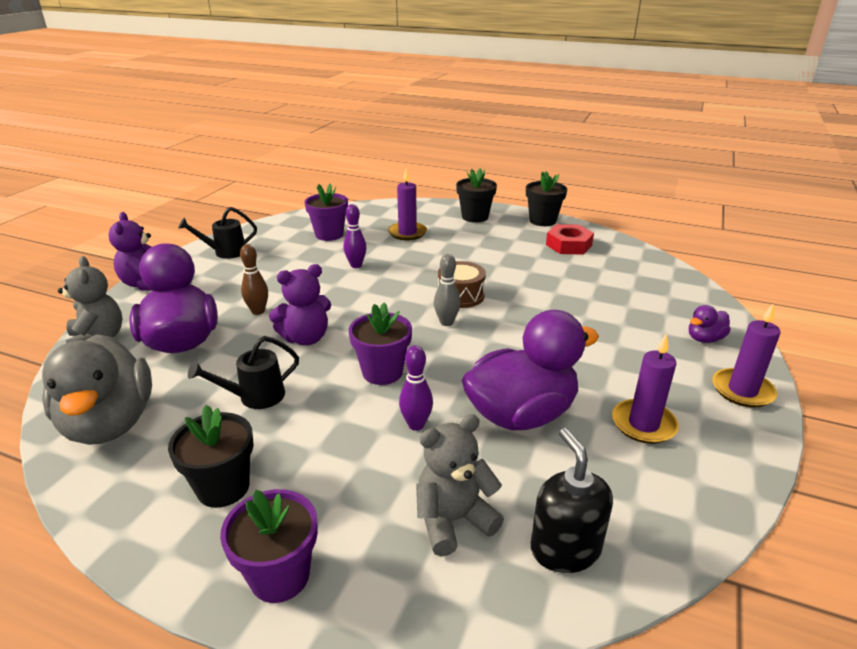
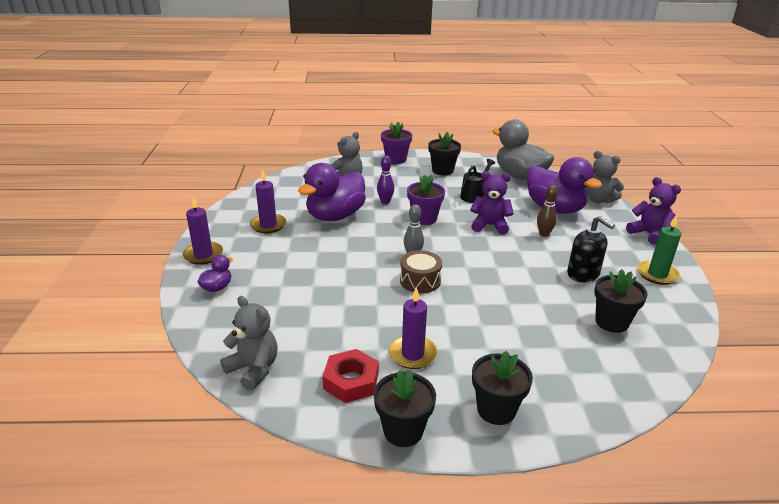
camera: 155 degrees right, 0 degrees up
black watering can [178,207,257,259] -> green candle [637,214,681,285]
purple teddy bear [269,264,331,345] -> purple teddy bear turned 60 degrees clockwise [470,171,514,235]
purple flower pot [304,183,348,241] -> black flower pot [594,269,648,333]
purple bowling pin [344,204,367,268] -> none
purple candle [388,168,427,240] -> purple candle moved to [389,287,437,369]
black soap dispenser [531,428,613,573] -> black soap dispenser moved to [567,216,615,282]
none -> grey teddy bear [220,296,278,391]

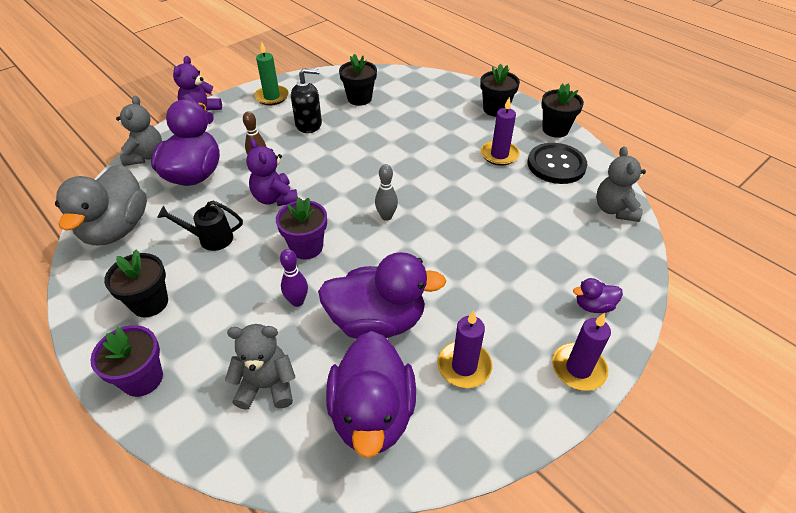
camera: 130 degrees left, 15 degrees up
red nut [322,349,379,403] -> black button [528,143,587,184]
brown drum [400,250,442,293] -> none
black soap dispenser [567,216,615,282] -> black soap dispenser turned 75 degrees clockwise [291,68,322,133]
none -> purple duck [326,331,416,458]

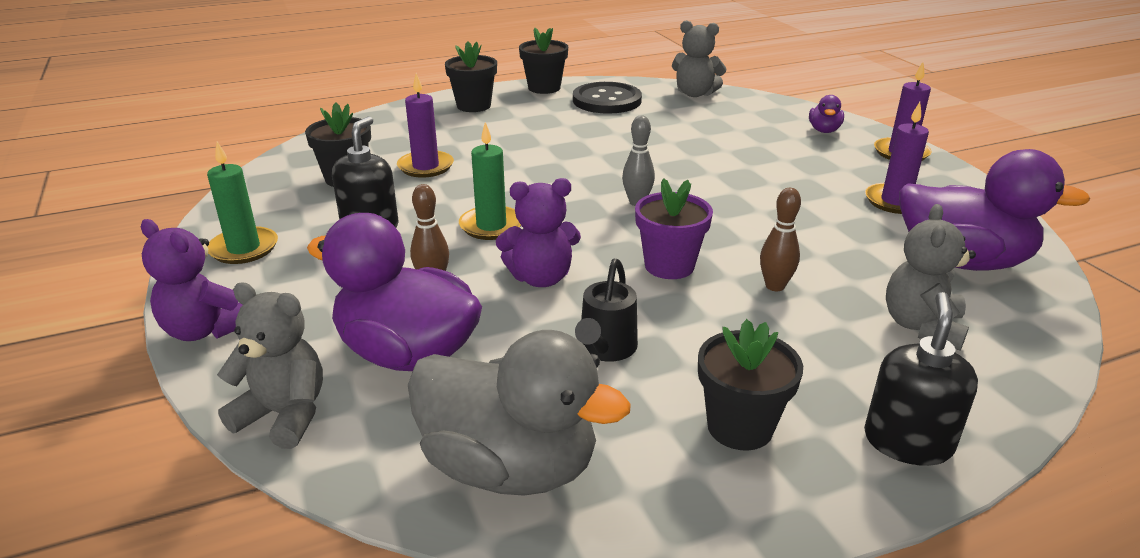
camera: 70 degrees left, 15 degrees down
purple flower pot [90,325,163,397] -> black soap dispenser [864,292,978,466]
purple bowling pin [280,249,308,307] -> brown bowling pin [760,188,801,291]
purple duck [318,252,446,339] -> none
purple candle [481,97,520,166] -> purple candle moved to [397,73,454,178]
none -> green candle [459,122,521,240]

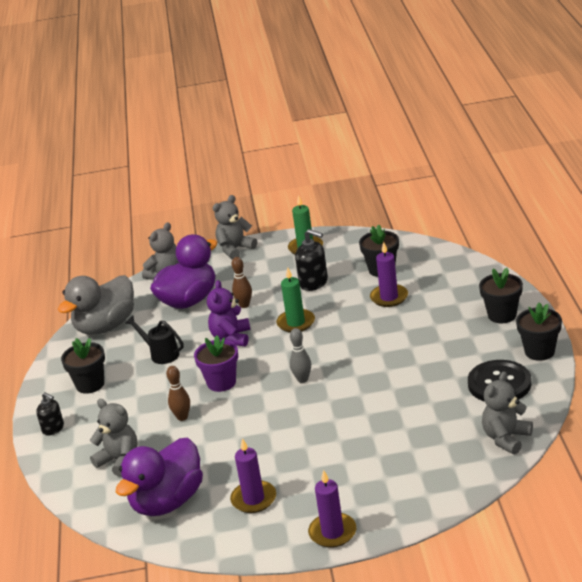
camera: 110 degrees right, 0 degrees up
purple teddy bear [141,219,243,341] -> grey teddy bear [213,195,257,260]
purple duck [809,95,844,133] -> none
black soap dispenser [864,292,978,466] -> black soap dispenser [36,392,64,436], size x0.65

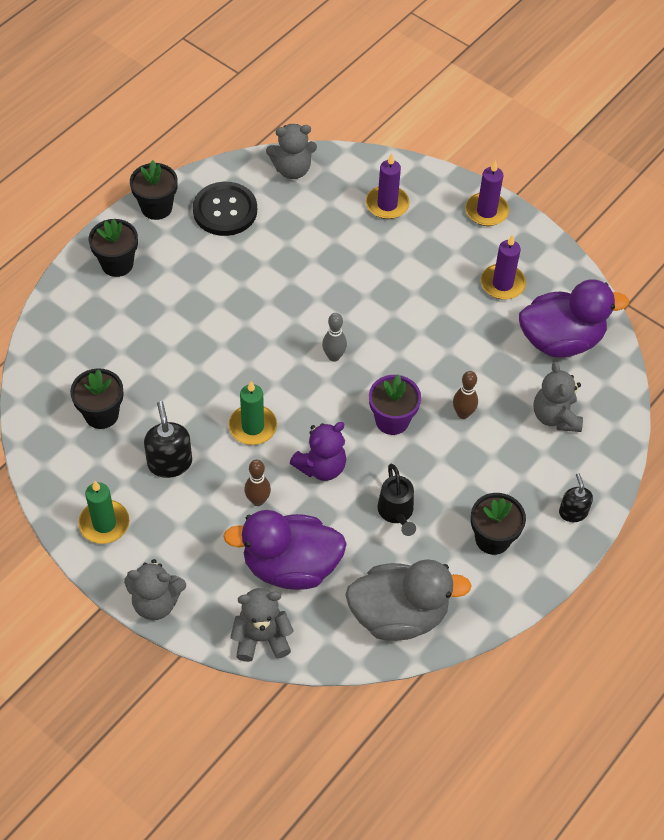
camera: 140 degrees left, 25 degrees up
purple candle [370,242,408,307] -> purple candle moved to [366,153,409,219]

